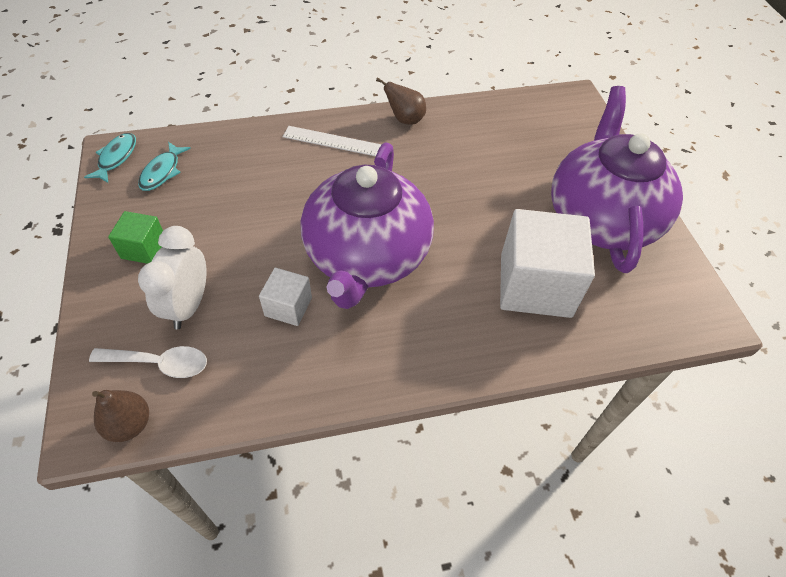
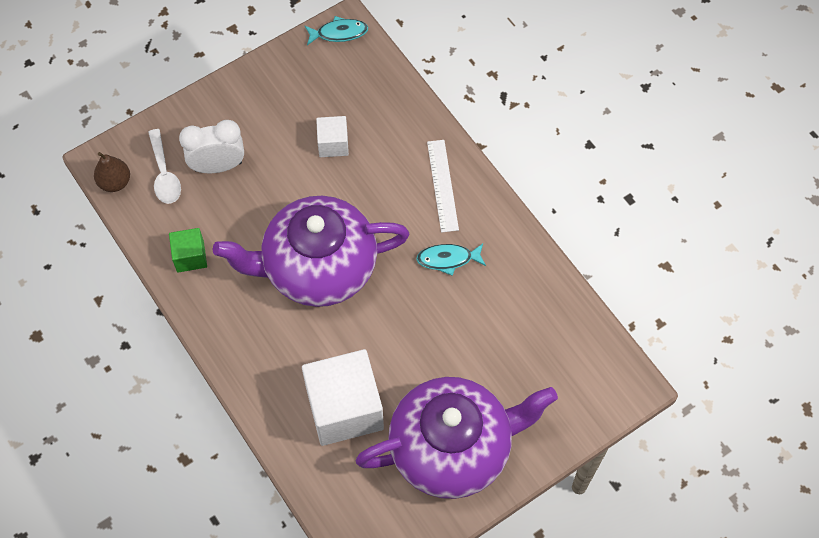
camera: 70 degrees right, 10 degrees up
green cube [108,211,163,264] -> green cube moved to [169,228,207,273]
turquoise fish [138,142,191,191] -> turquoise fish moved to [416,244,486,276]
white cube [259,268,312,326] -> white cube moved to [316,116,349,157]
brown pear [376,78,426,125] -> none

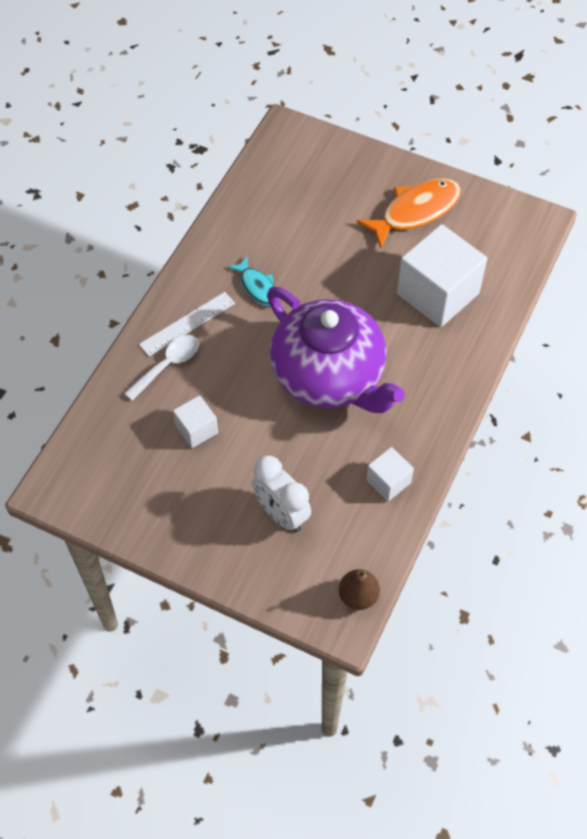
camera: 120 degrees left, 5 degrees down
white spoon [148,129,181,204] -> white spoon moved to [124,335,199,401]
green cube [169,228,207,273] -> white cube [366,447,414,501]
turquoise fish [305,16,369,45] -> none
purple teapot [356,377,558,499] -> orange fish [356,179,461,248]

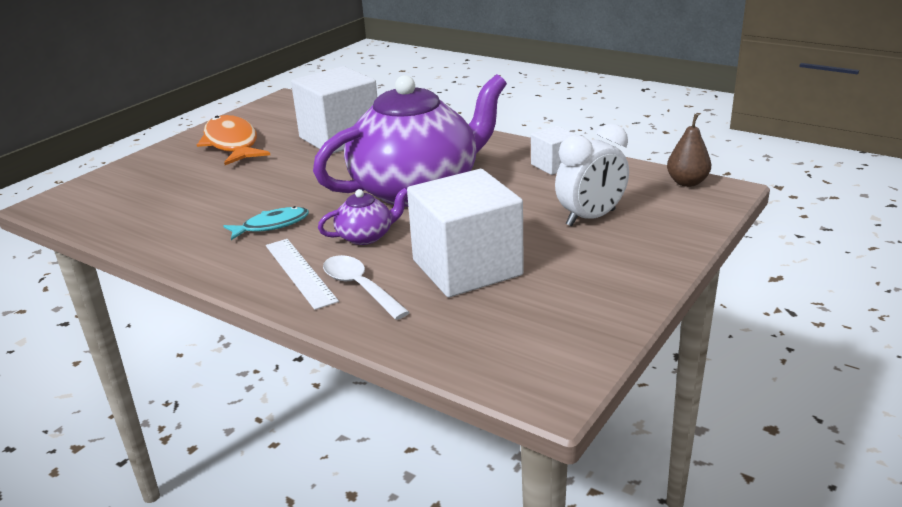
camera: 80 degrees left, 30 degrees down
white cube [173,395,218,448] -> white cube [407,169,524,297], size x2.02
none -> purple teapot [318,188,407,245]

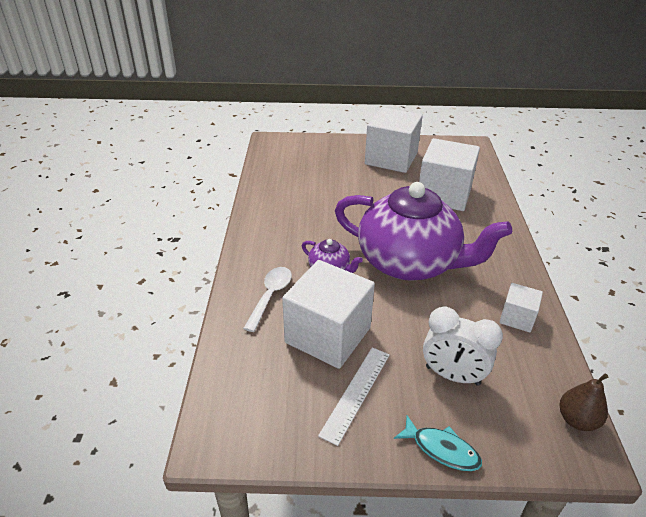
camera: 55 degrees right, 10 degrees up
orange fish [197,115,270,165] -> white cube [365,107,423,173]
turquoise fish [224,206,309,240] -> turquoise fish moved to [394,415,482,471]
white ruler [266,239,339,310] -> white ruler moved to [318,348,390,446]

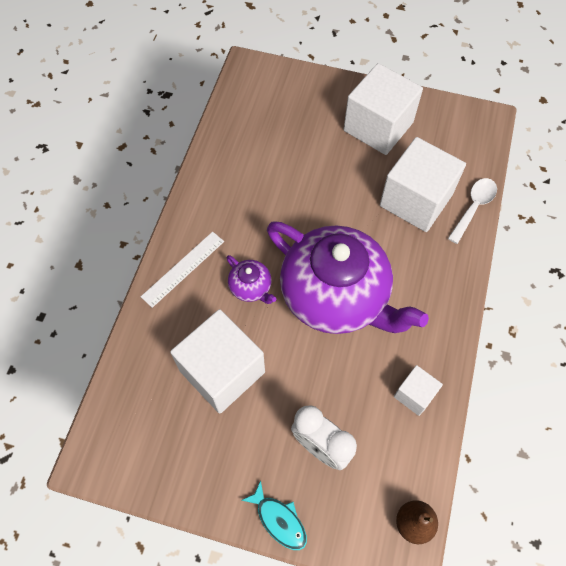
camera: 15 degrees right, 25 degrees up
white spoon [243,267,292,332] -> white spoon moved to [448,178,497,244]
white ruler [318,348,390,446] -> white ruler moved to [141,232,224,308]

